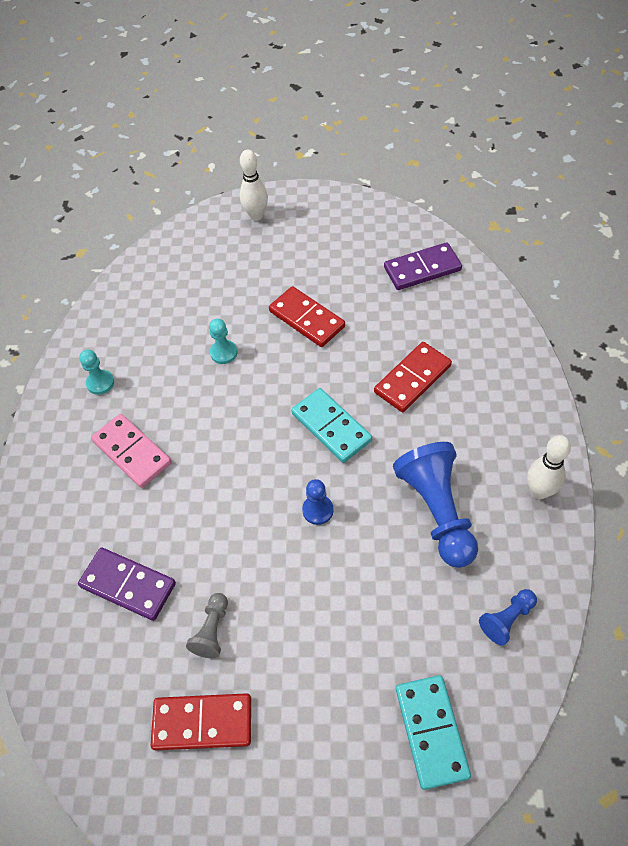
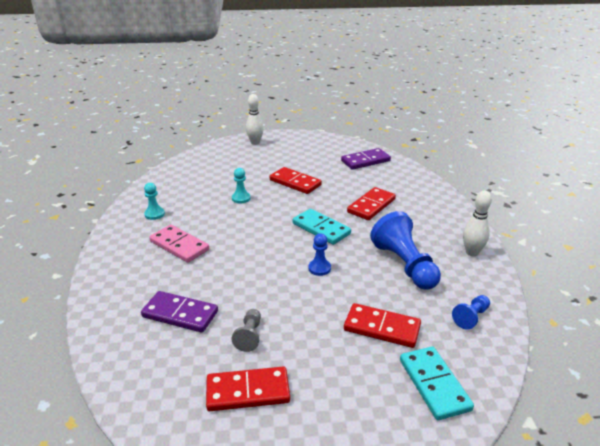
camera: 10 degrees left, 25 degrees down
none -> red domino [344,303,421,348]

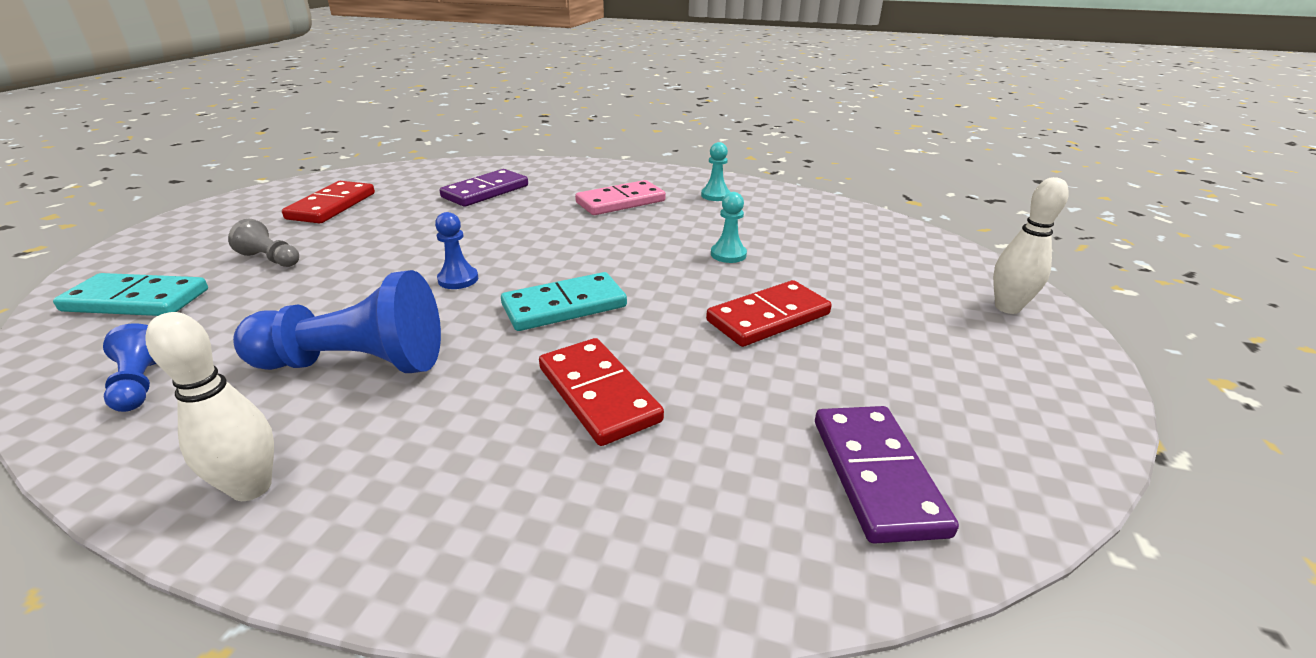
camera: 110 degrees right, 0 degrees up
grey pawn [232,309,261,352] -> grey pawn moved to [228,219,299,267]
red domino [344,303,421,348] -> none

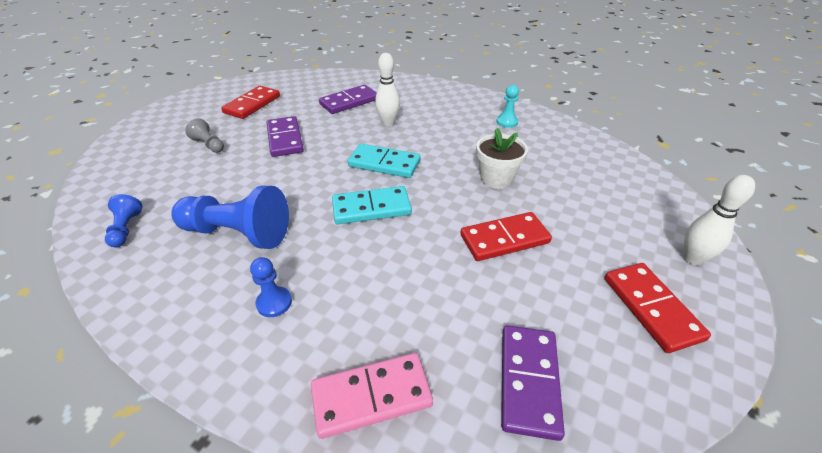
camera: 15 degrees right, 10 degrees up
turquoise domino [53,273,208,316] -> turquoise domino moved to [348,144,421,178]
white bowling pin [145,312,274,501] -> white bowling pin moved to [375,53,400,126]
blue pawn [435,212,478,289] -> blue pawn moved to [250,257,292,317]
red domino [539,338,664,446] -> red domino moved to [604,263,711,353]
pink domino [575,180,666,215] -> pink domino moved to [311,353,433,439]
turquoise pawn [711,192,747,263] -> white flower pot [476,128,528,189]
none -> purple domino [267,116,304,157]

